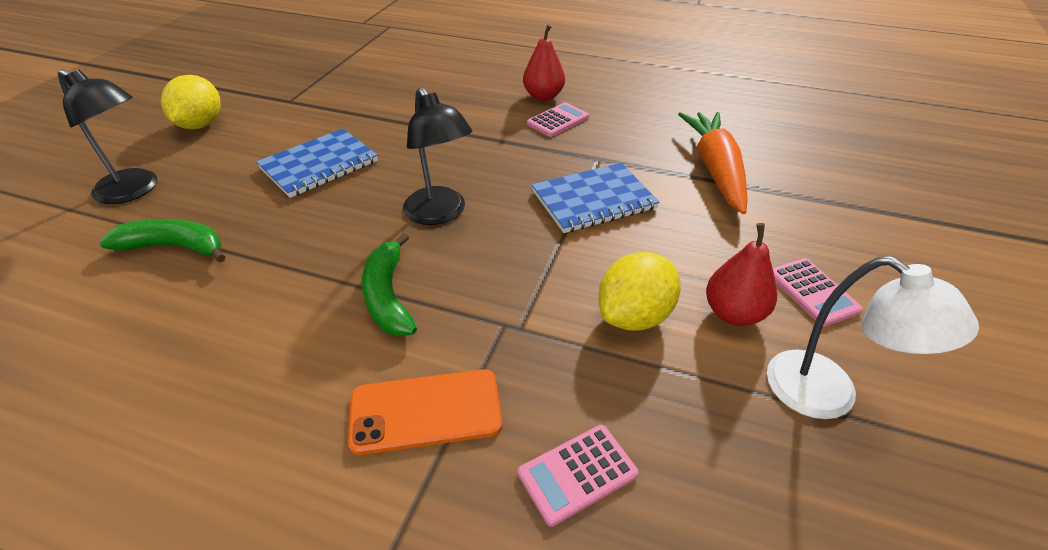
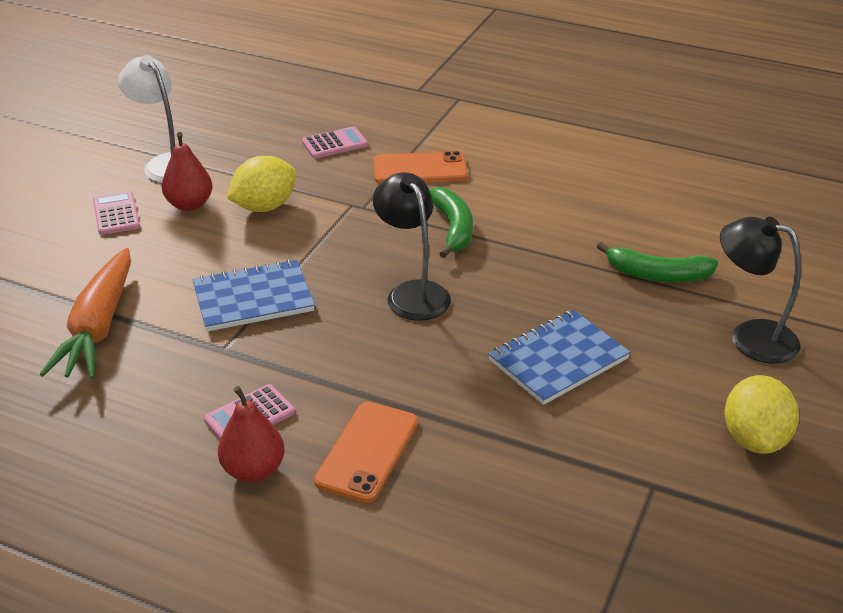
camera: 175 degrees left, 5 degrees down
none -> orange phone [314,402,418,503]

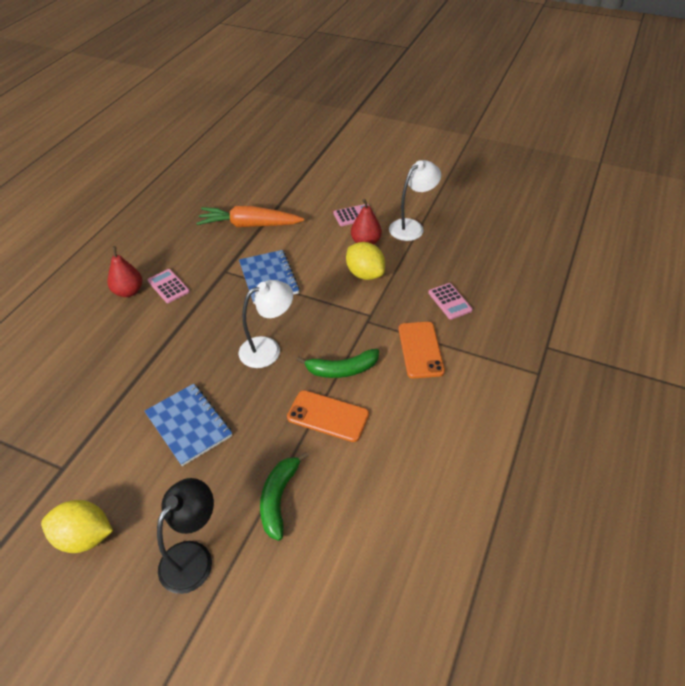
camera: 90 degrees right, 10 degrees up
orange phone [314,402,418,503] -> orange phone moved to [287,390,369,442]
black lamp [373,172,451,321] -> white lamp [239,280,293,368]

